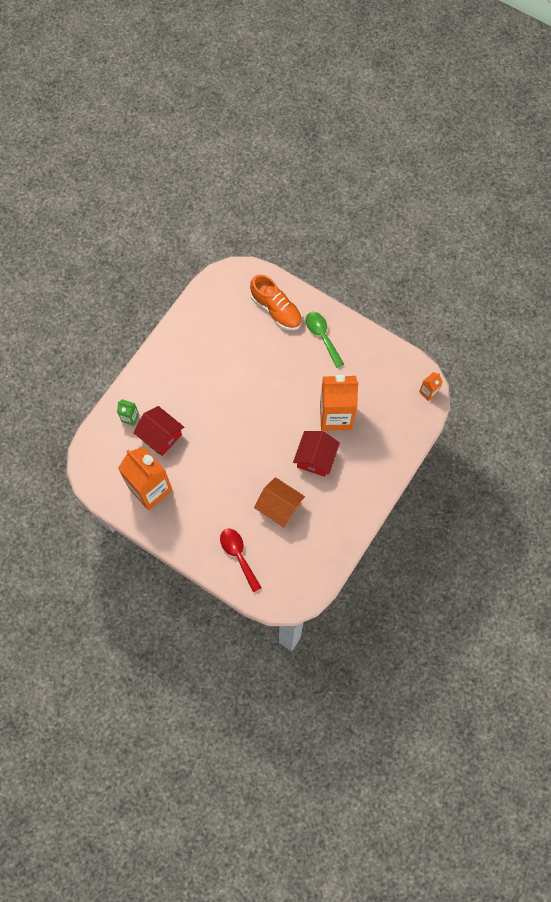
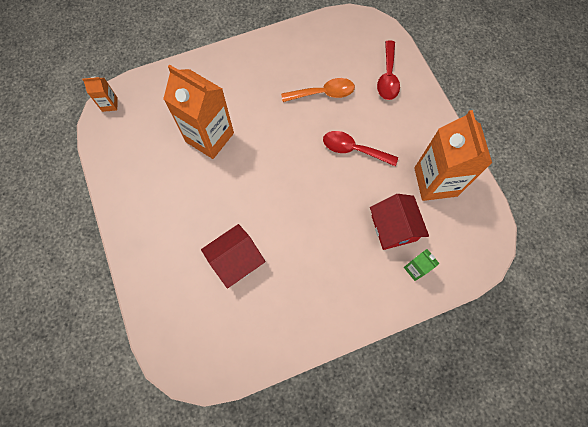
camera: 145 degrees left, 0 degrees up
orange shoe [250,274,302,330] -> none
orange house [254,477,305,527] -> orange spoon [281,78,355,102]
red house [293,431,340,477] -> red house moved to [201,224,265,289]
green spoon [305,312,344,368] -> none
none -> red spoon [323,131,398,166]

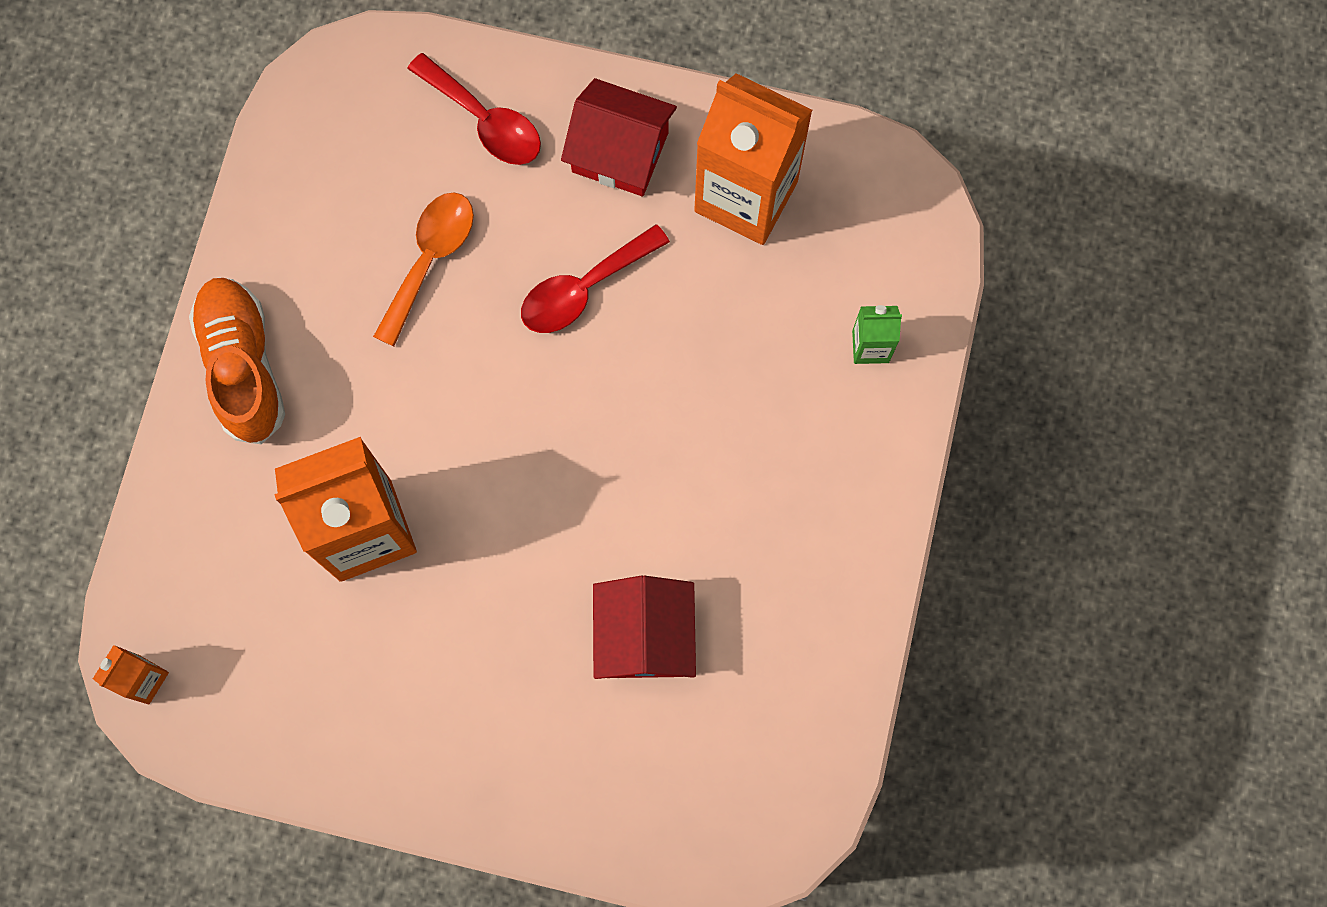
camera: 55 degrees left, 5 degrees up
red house [370,194,429,250] -> red house moved to [561,78,677,196]
none -> orange shoe [189,277,285,444]

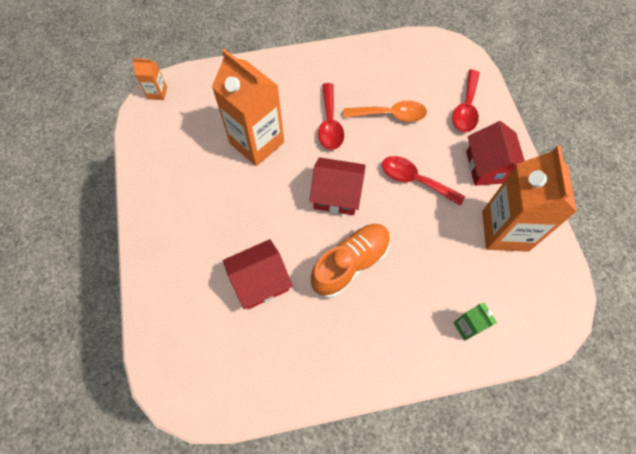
camera: 65 degrees right, 10 degrees down
orange shoe [189,277,285,444] -> orange shoe moved to [310,224,391,298]
none -> red house [309,157,366,215]
none -> red spoon [318,83,344,150]

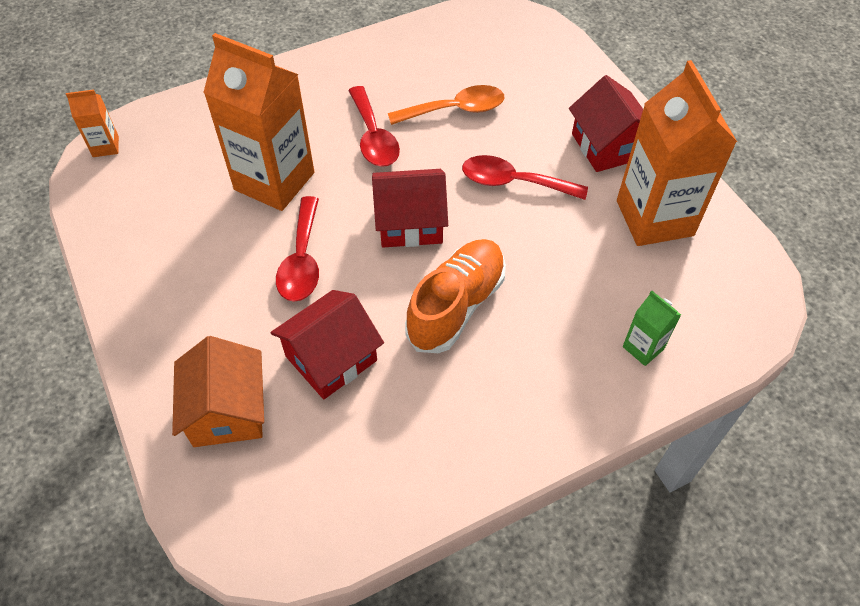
camera: 15 degrees left, 10 degrees down
red spoon [452,70,480,132] -> red spoon moved to [276,196,319,302]
none -> orange house [172,336,264,447]

